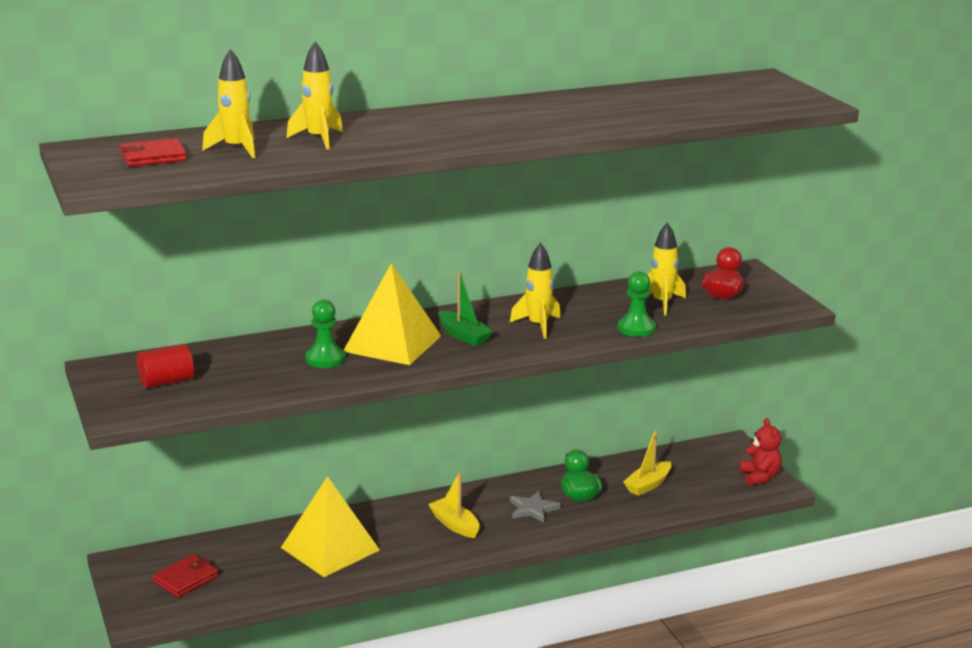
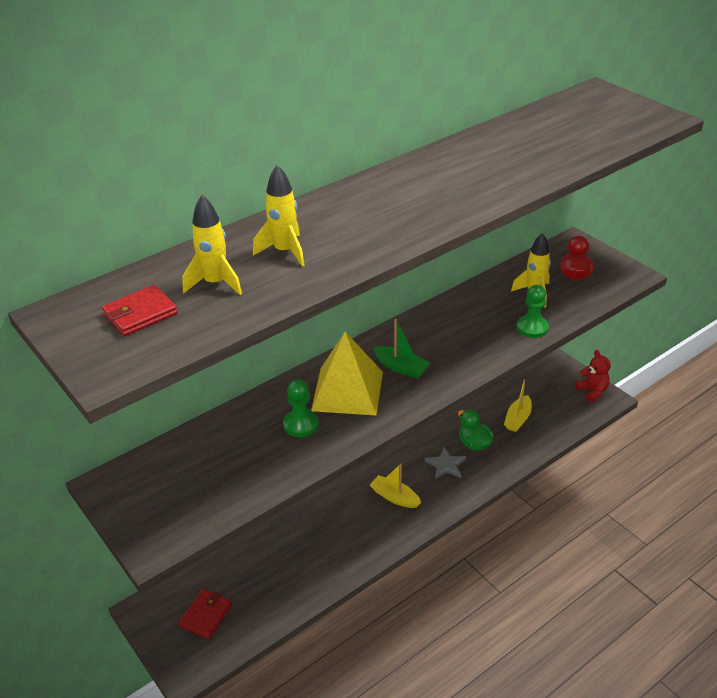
camera: 15 degrees left, 15 degrees up
red cylinder [136,344,194,389] -> none
yellow pyramid [281,476,380,577] -> none
yellow rocket [510,243,561,339] -> none

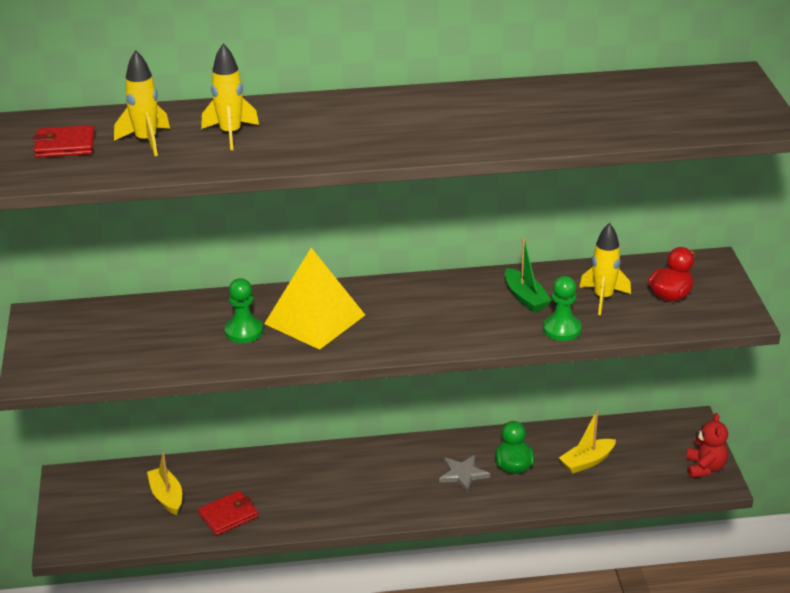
camera: 30 degrees right, 5 degrees down
red wallet [179,589,232,639] -> red wallet moved to [198,491,258,535]
yellow boat [370,463,421,508] -> yellow boat moved to [147,453,182,515]
green boat [372,319,431,378] -> green boat moved to [505,238,552,313]

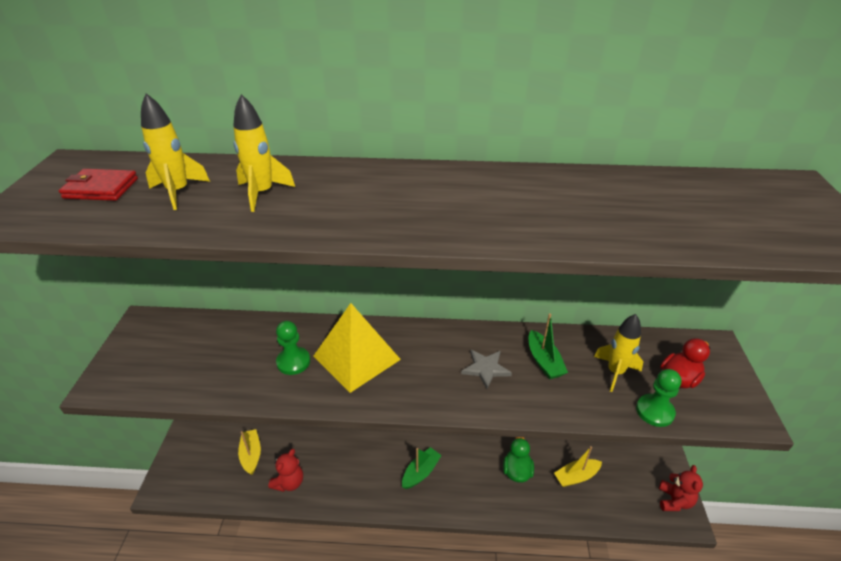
camera: 10 degrees right, 5 degrees up
red wallet [198,491,258,535] -> red teddy bear [268,449,303,492]
grey star [439,455,490,493] -> grey star moved to [461,350,512,389]
green pawn [543,276,582,341] -> green pawn moved to [636,369,682,427]
none -> green boat [402,447,442,489]

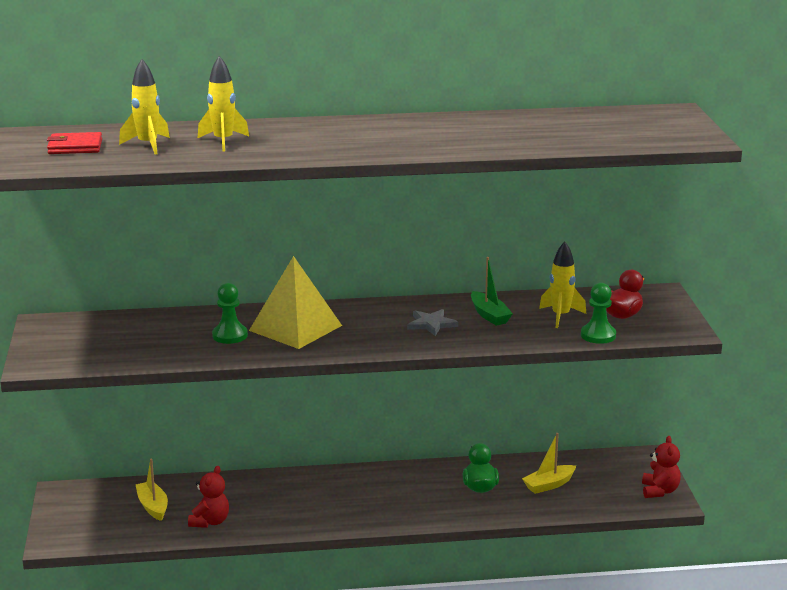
camera: 10 degrees left, 15 degrees down
green boat [402,447,442,489] -> none

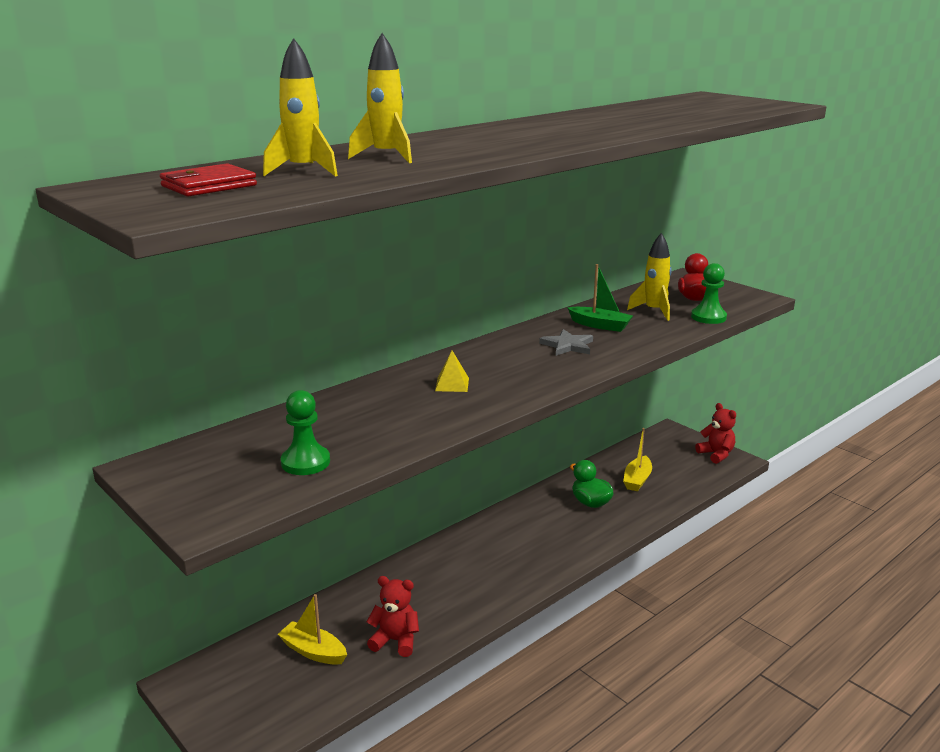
camera: 35 degrees left, 0 degrees up
red teddy bear [188,466,229,528] -> red teddy bear turned 60 degrees counterclockwise [367,576,419,657]
green pawn [212,283,248,344] -> green pawn moved to [281,390,330,475]
yellow pyramid [249,256,342,349] -> yellow pyramid [435,351,469,392], size x0.41

